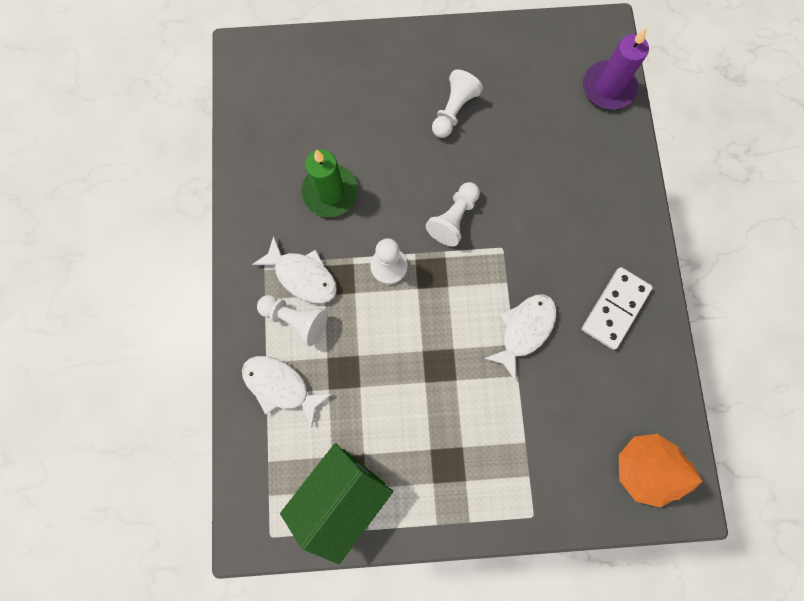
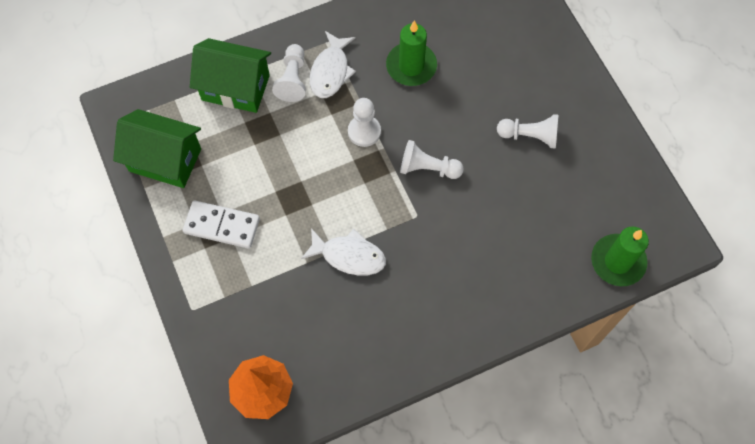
camera: 70 degrees right, 10 degrees down
white fish [242,356,332,428] -> green house [190,38,271,113]
white domino [581,267,653,350] -> white domino moved to [183,200,260,249]
purple candle [583,28,649,109] -> green candle [591,226,649,286]

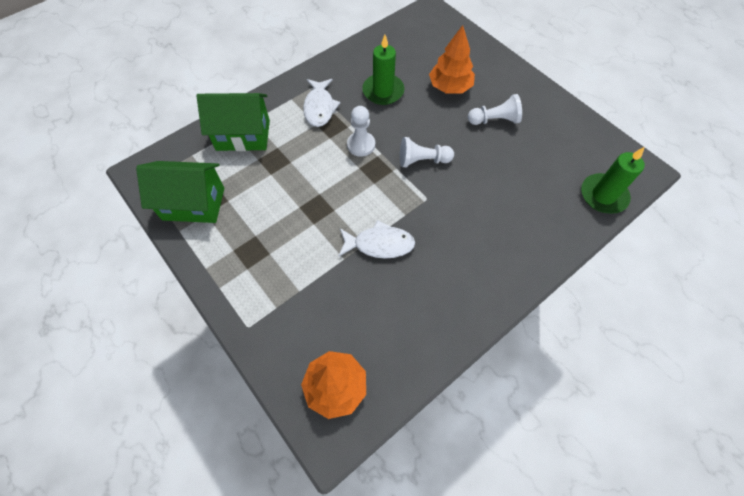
camera: 15 degrees left, 5 degrees down
white domino [183,200,260,249] -> none
white pawn [272,44,306,102] -> none
none -> orange tree [429,25,475,94]

